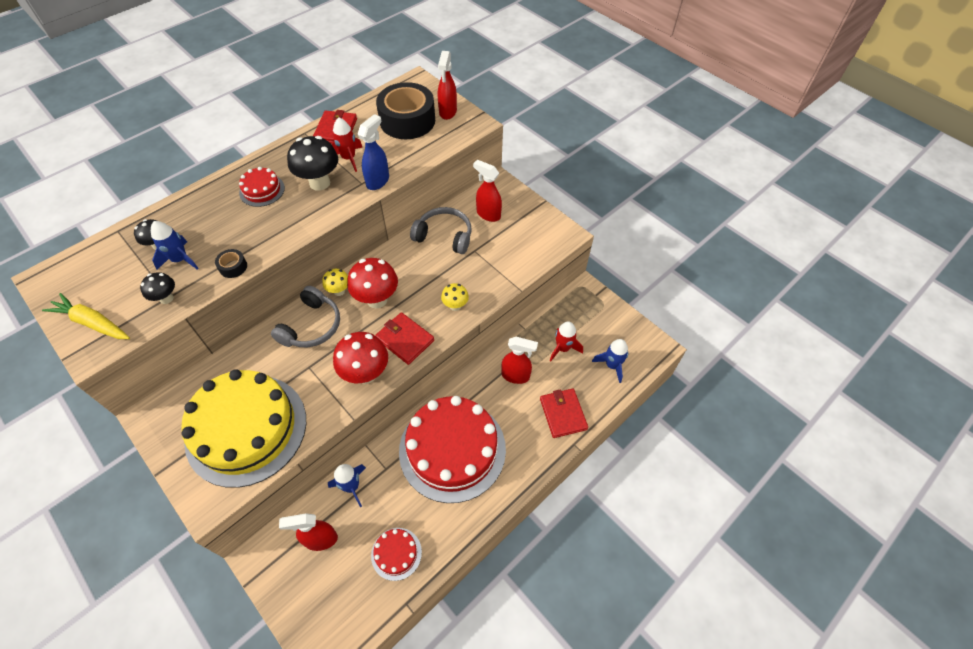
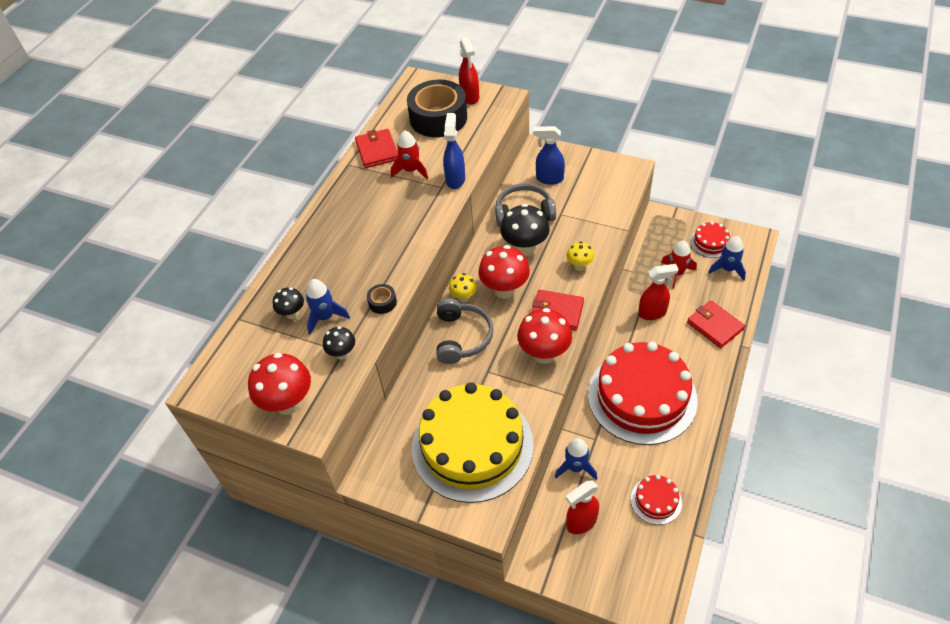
camera: 20 degrees left, 5 degrees down
yellow carrot [42,293,130,339] -> red mushroom [248,353,311,415]
red cake [239,167,285,207] -> red cake moved to [690,222,730,258]
black mushroom [287,136,338,191] -> black mushroom moved to [500,204,550,256]
red spray bottle [473,160,502,222] -> blue spray bottle [533,126,565,185]

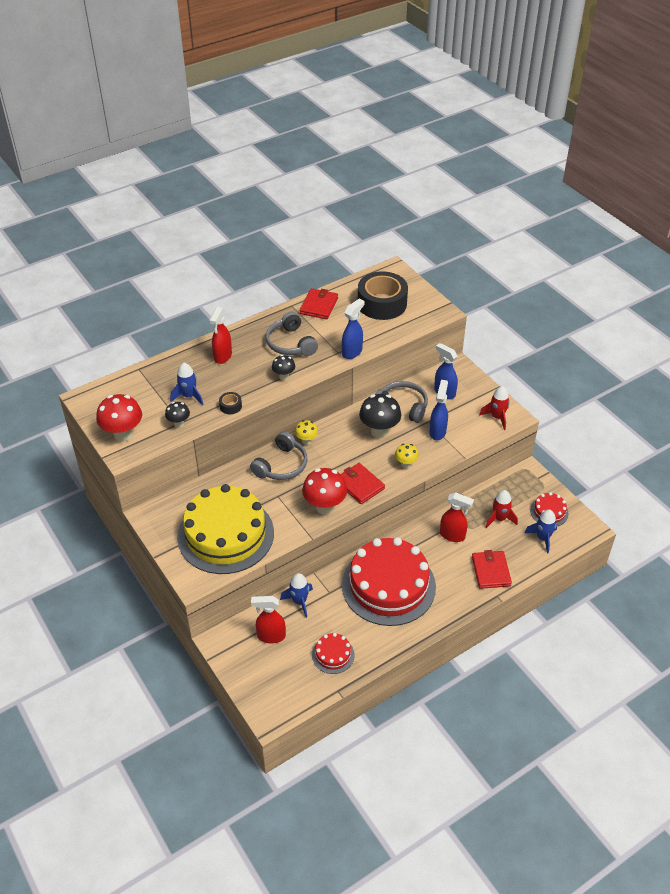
camera: 30 degrees right, 5 degrees down
black mushroom [273,287,304,319] -> black mushroom moved to [272,355,295,380]
red rocket [391,130,428,179] -> red rocket moved to [479,386,510,430]
red spray bottle [459,37,479,105] -> red spray bottle moved to [209,307,232,364]
red mushroom [479,245,530,299] -> none
none -> grey headphones [266,312,318,356]
none -> blue spray bottle [429,380,448,440]

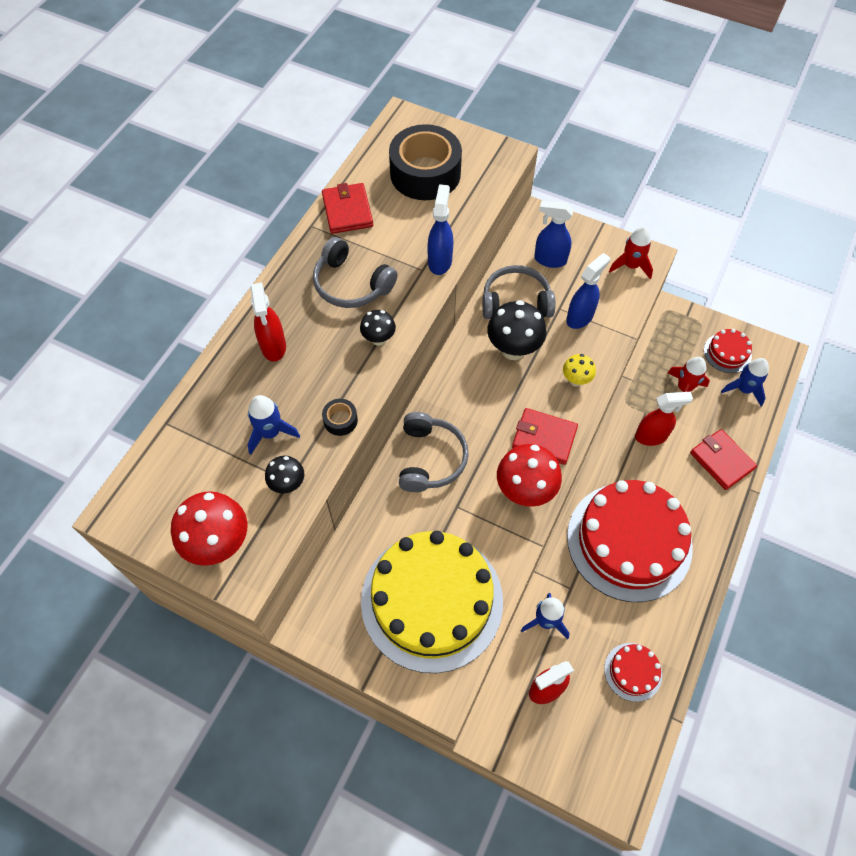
camera: 30 degrees left, 15 degrees up
yellow mushroom [295,420,318,445] -> none
blue spray bottle [429,380,448,440] -> blue spray bottle turned 60 degrees clockwise [566,253,610,329]

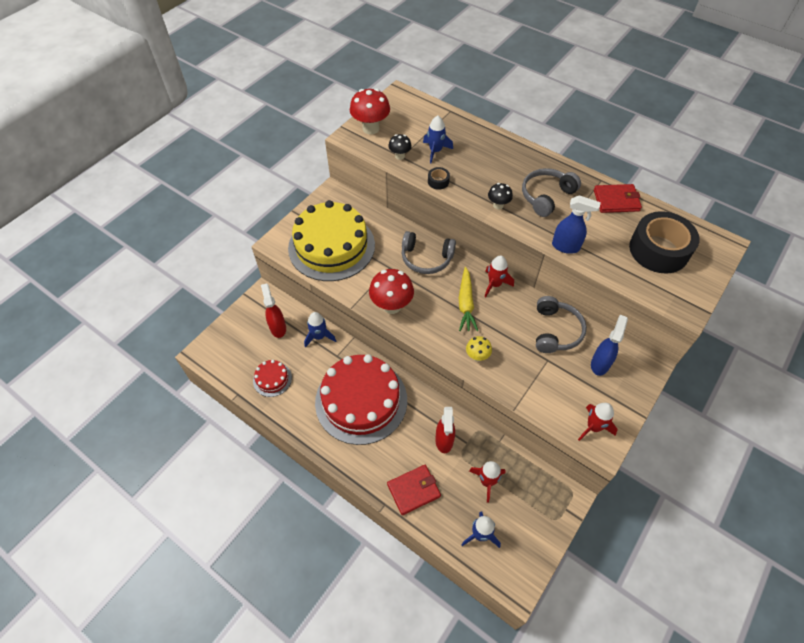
camera: 100 degrees right, 5 degrees down
red spray bottle [250,283,286,361] -> none
black mushroom [487,300,546,360] -> none
red wallet [512,408,578,465] -> none
blue spray bottle [566,253,610,329] -> none
red cake [704,329,752,373] -> none
none -> yellow carrot [459,267,478,331]
none -> red rocket [485,256,514,297]

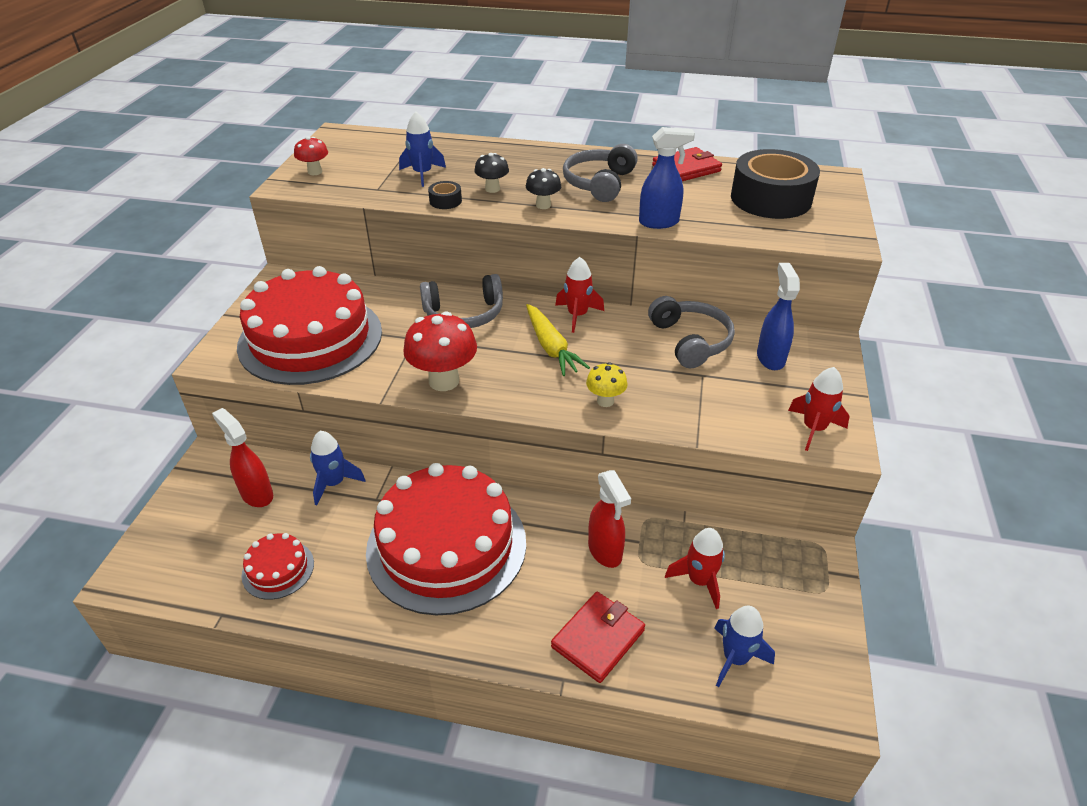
camera: 25 degrees left, 15 degrees down
yellow cake [288,200,375,281] -> red cake [237,266,382,385]
red mushroom [350,88,390,134] -> red mushroom [294,136,328,175], size x0.55
black mushroom [388,134,412,160] -> black mushroom moved to [474,153,509,193]

